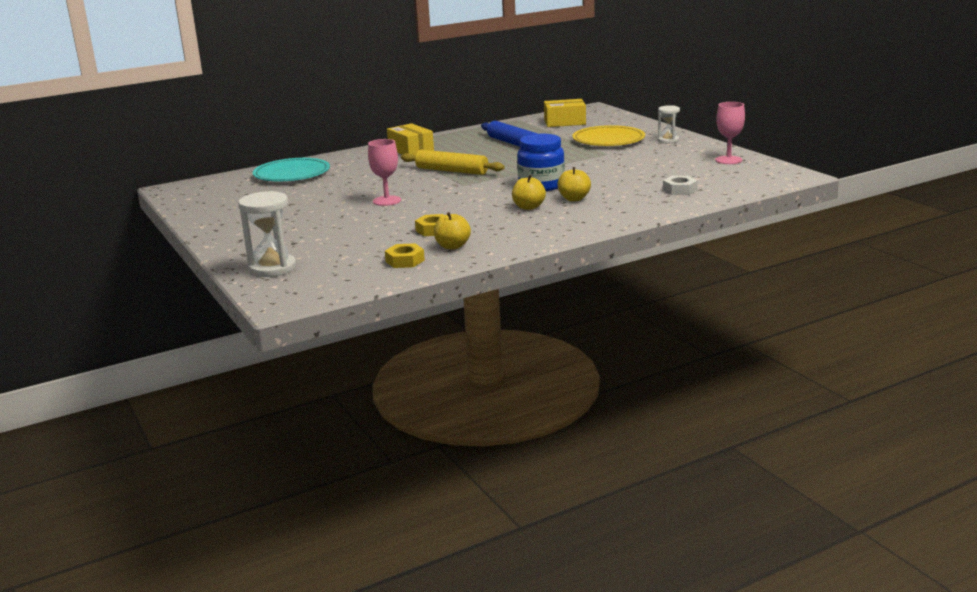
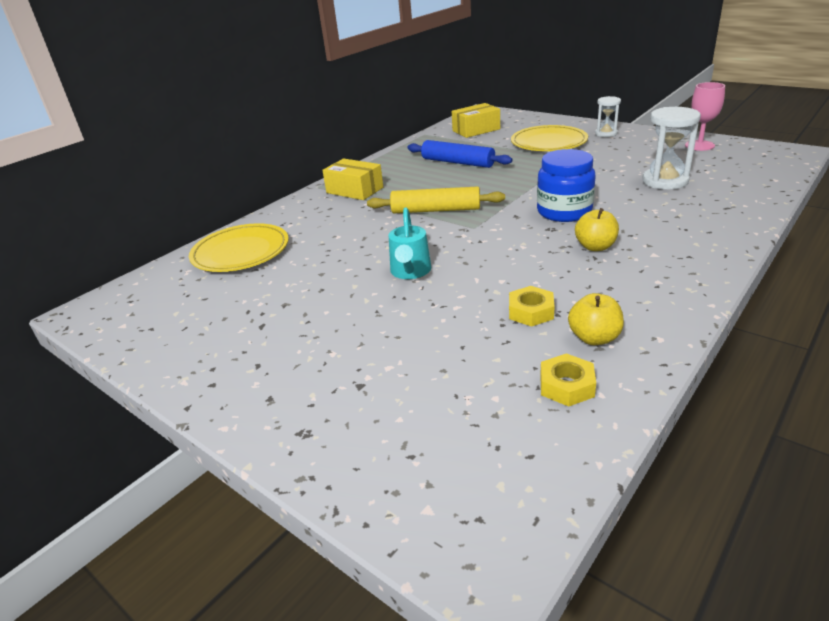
camera: 20 degrees left, 10 degrees up
white hourglass [238,191,296,277] -> white hourglass moved to [642,107,701,190]
turquoise plate [253,158,330,181] -> yellow plate [189,223,289,272]
pink goblet [368,139,401,206] -> turquoise watering can [389,208,431,279]
yellow apple [557,167,591,201] -> none
white nut [663,176,698,195] -> none

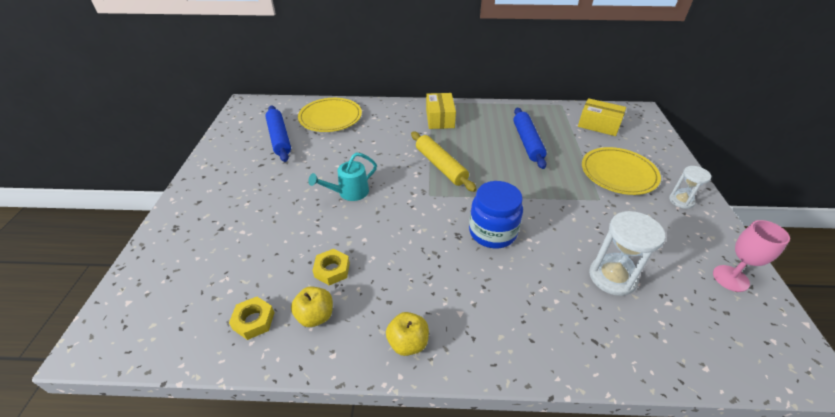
camera: 50 degrees right, 10 degrees up
yellow apple [575,208,619,251] -> yellow apple moved to [386,312,429,356]
none -> blue rolling pin [265,106,291,162]

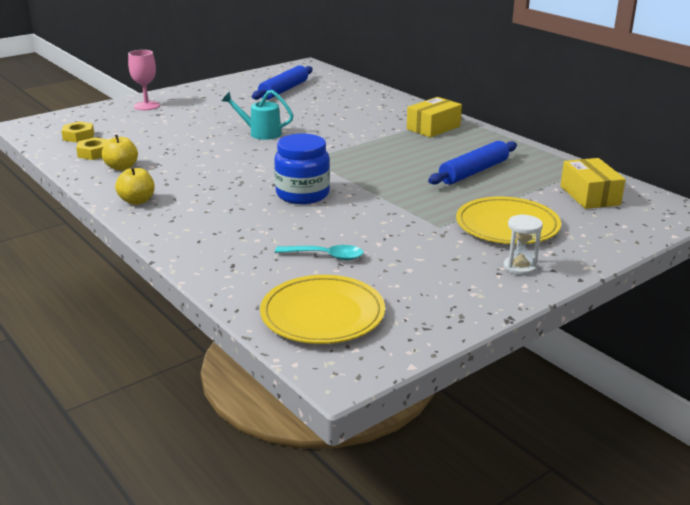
camera: 50 degrees right, 15 degrees down
yellow plate [298,98,362,132] -> yellow plate moved to [260,275,385,344]
yellow nut [312,249,350,285] -> yellow nut moved to [61,122,94,143]
yellow rolling pin [411,131,477,192] -> none
white hourglass [589,211,665,296] -> turquoise spoon [275,245,364,260]
pink goblet [713,220,790,292] -> pink goblet moved to [128,50,160,110]

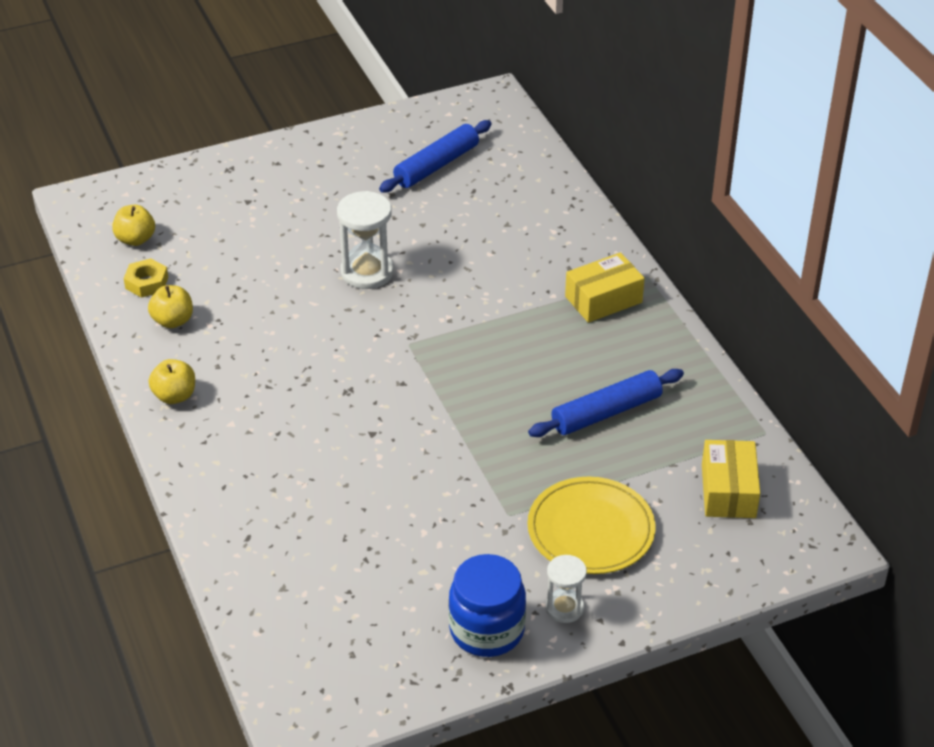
camera: 15 degrees right, 15 degrees up
yellow nut [61,122,94,143] -> yellow apple [112,205,155,246]
pink goblet [128,50,160,110] -> none
turquoise watering can [222,90,293,140] -> white hourglass [337,191,394,289]
yellow plate [260,275,385,344] -> none
blue jar [274,133,330,204] -> blue jar moved to [449,554,526,657]
turquoise spoon [275,245,364,260] -> none

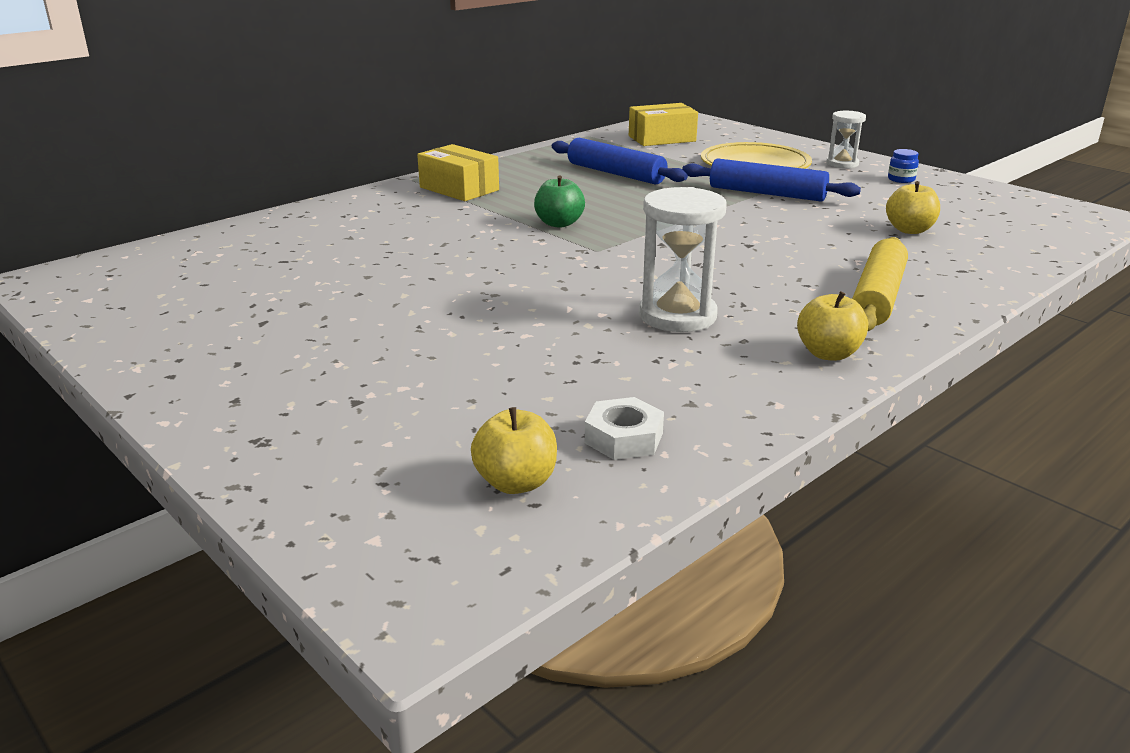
camera: 110 degrees left, 15 degrees down
yellow nut [124,258,168,298] -> white nut [585,397,664,460]
yellow apple [148,285,193,328] -> yellow apple moved to [886,181,940,234]
white hourglass [337,191,394,289] -> white hourglass moved to [639,187,727,332]
blue rolling pin [379,120,492,193] -> blue rolling pin moved to [682,158,861,202]
blue jar [449,554,526,657] -> blue jar [888,149,919,183], size x0.42
none -> green apple [534,175,585,228]
none -> yellow rolling pin [852,237,908,331]

